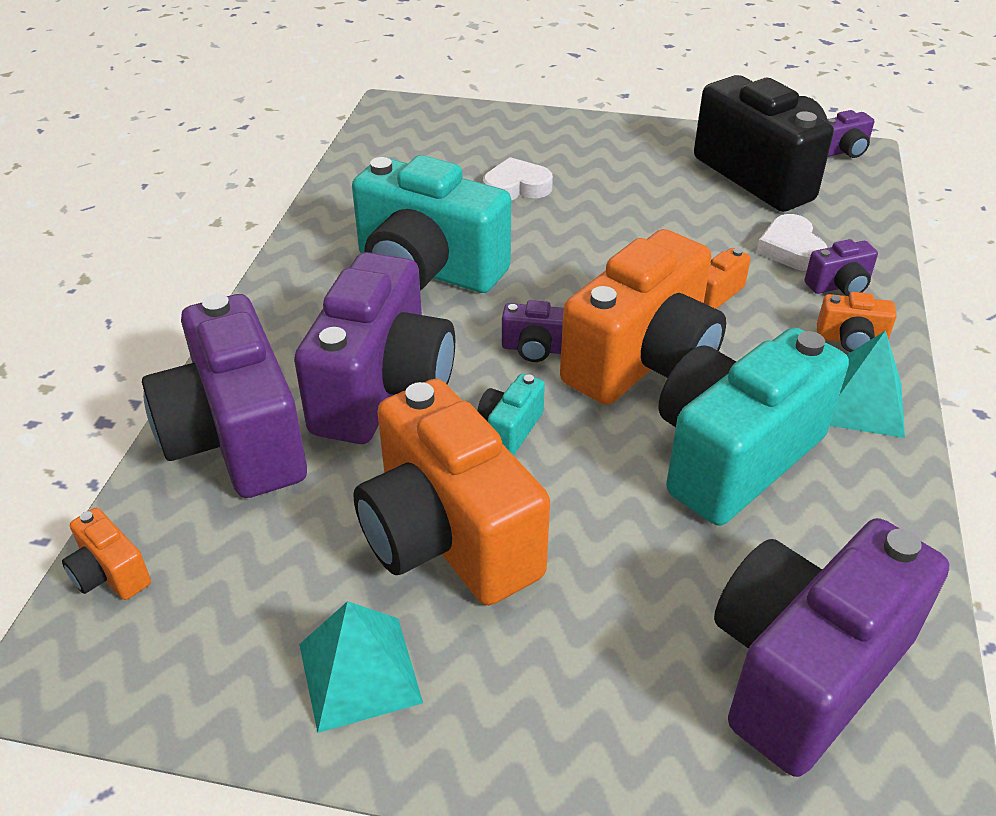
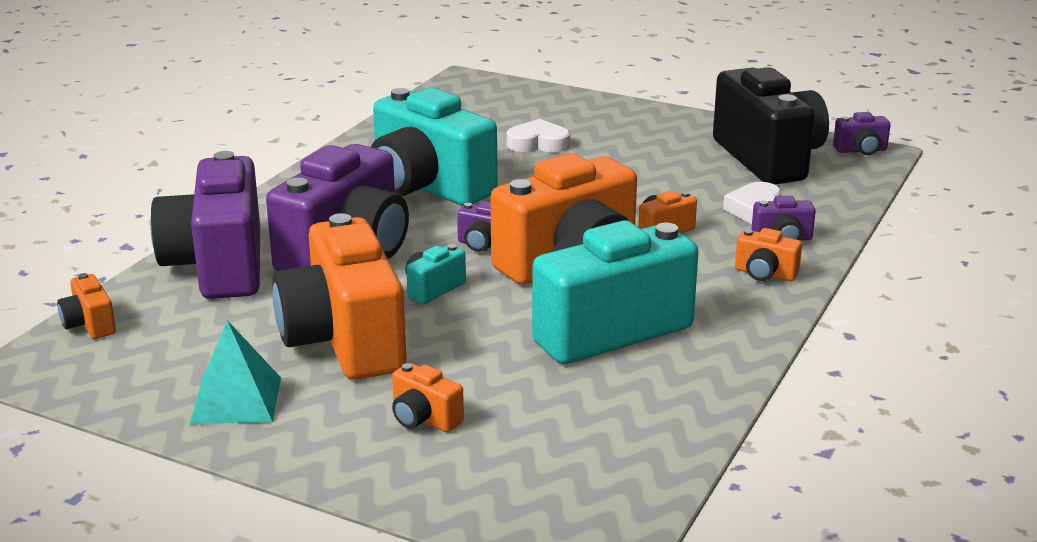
camera: 15 degrees right, 15 degrees down
purple camera [714,518,949,777] -> none
turquoise pyramid [830,331,905,438] -> none
none -> orange camera [392,363,464,432]

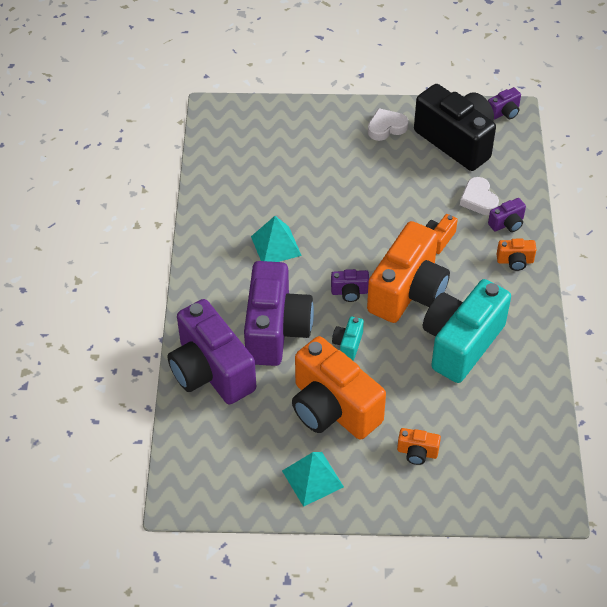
camera: 25 degrees left, 25 degrees up
orange camera [57,273,116,339] -> none
turquoise camera [371,88,497,206] -> turquoise pyramid [251,216,302,262]
white heart [506,119,570,153] -> white heart moved to [368,108,408,141]

